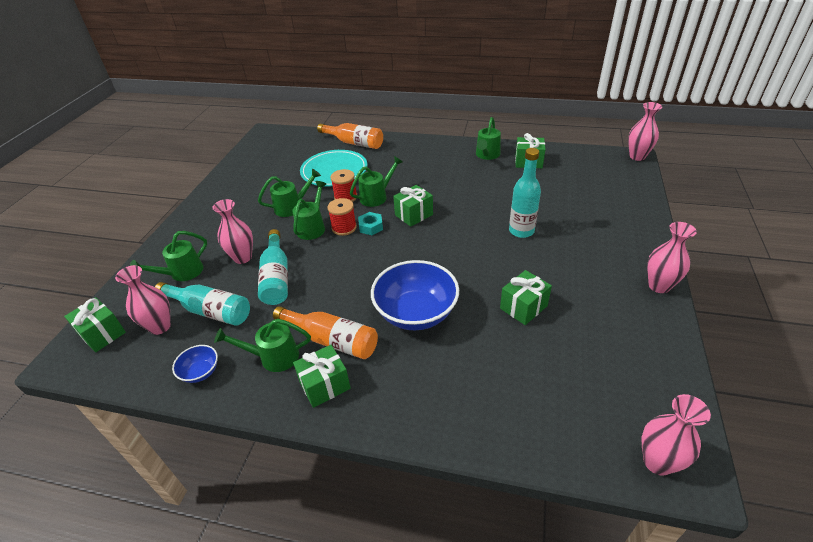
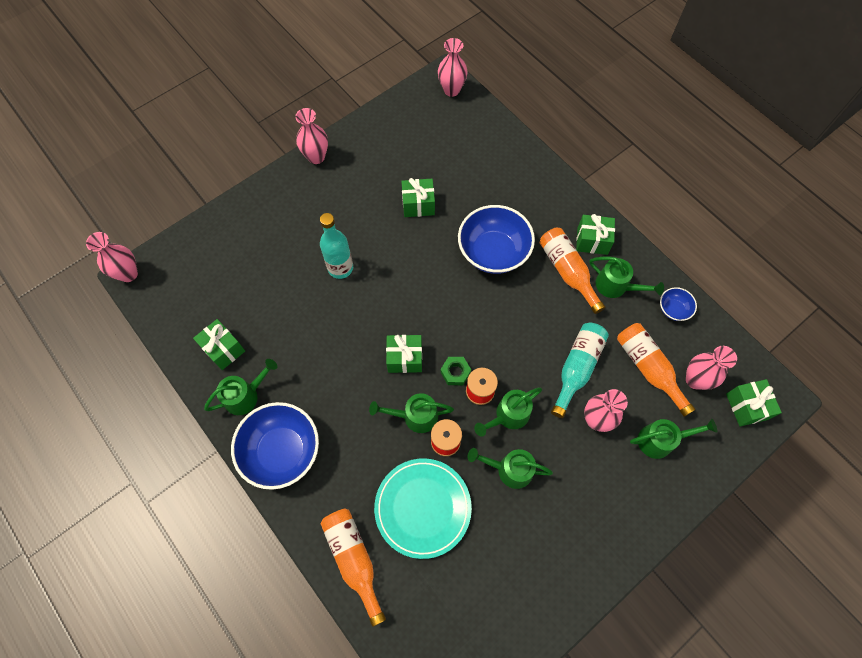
camera: 145 degrees left, 25 degrees up
turquoise bottle [155,282,250,326] -> orange bottle [617,323,696,417]
turquoise nut [358,212,383,235] -> green nut [440,357,471,385]
none -> blue bowl [231,402,319,490]

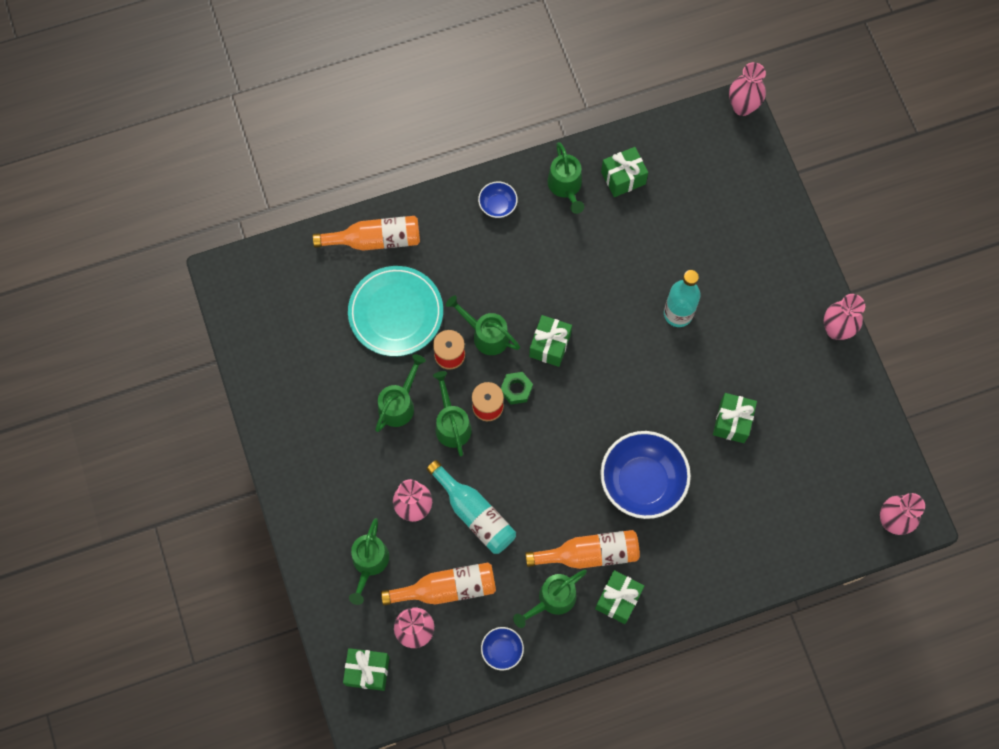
camera: 110 degrees right, 5 degrees up
blue bowl [231,402,319,490] -> blue bowl [478,181,518,218], size x0.47
green watering can [369,393,454,433] -> green watering can turned 75 degrees counterclockwise [446,296,520,355]

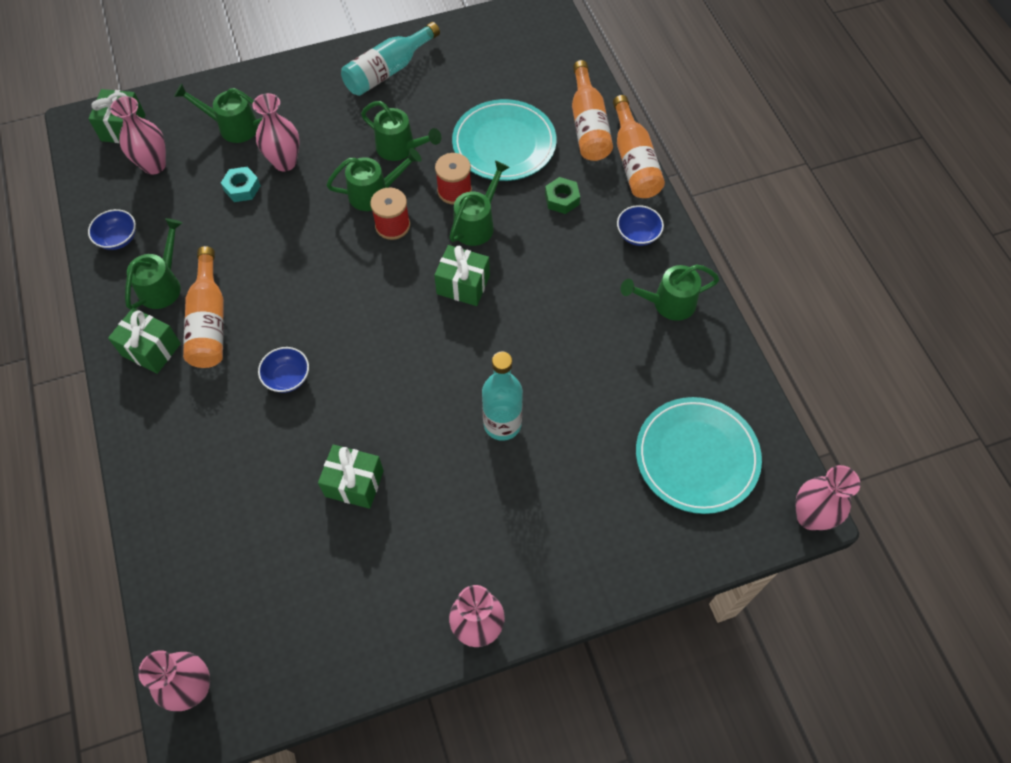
camera: 90 degrees right, 10 degrees down
orange bottle [381,563,496,606] -> orange bottle moved to [613,95,665,198]
turquoise bottle [427,460,516,554] -> turquoise bottle moved to [341,22,440,96]
green nut [501,372,533,405] -> green nut moved to [545,177,580,214]
green watering can [513,569,587,628] -> green watering can turned 60 degrees clockwise [125,218,182,310]
blue bowl [600,431,691,519] -> blue bowl [258,347,309,393], size x0.47
green gift [601,147,648,197] -> none
none -> turquoise nut [221,167,261,202]
none -> turquoise plate [636,397,762,514]

